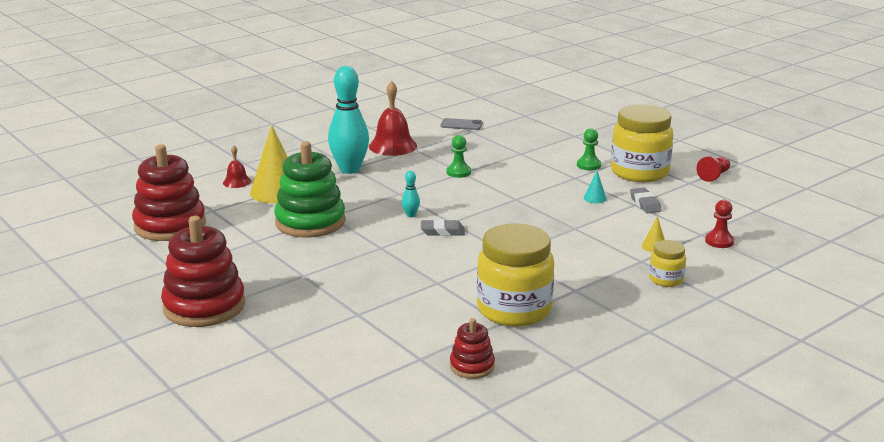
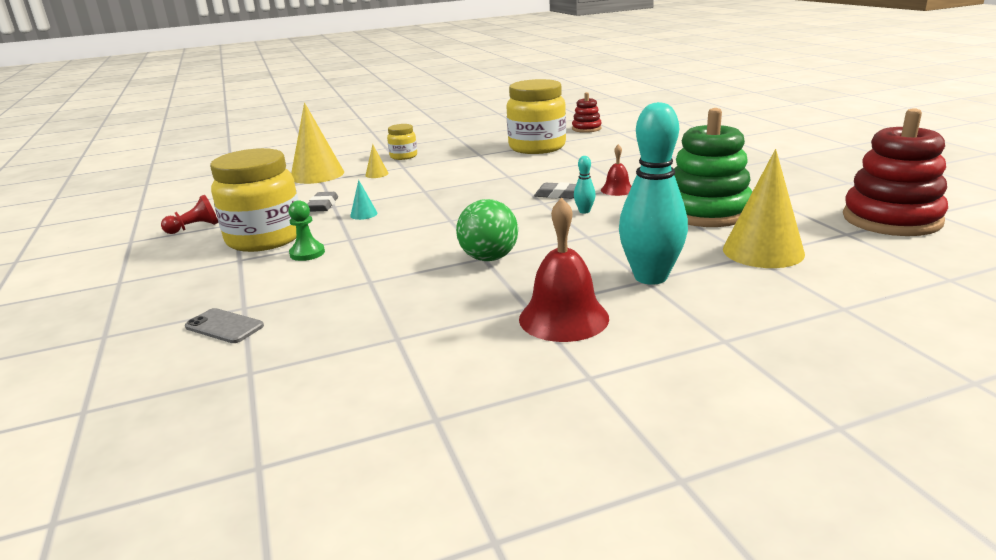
camera: 160 degrees left, 0 degrees up
red stacking toy [161,216,245,327] -> none
red bell [223,145,251,188] -> red bell moved to [601,144,632,196]
grey phone [440,118,483,130] -> grey phone moved to [185,308,264,343]
green pawn [447,135,471,178] -> green ball [456,199,518,261]
red pawn [705,200,734,248] -> yellow cone [291,103,344,184]

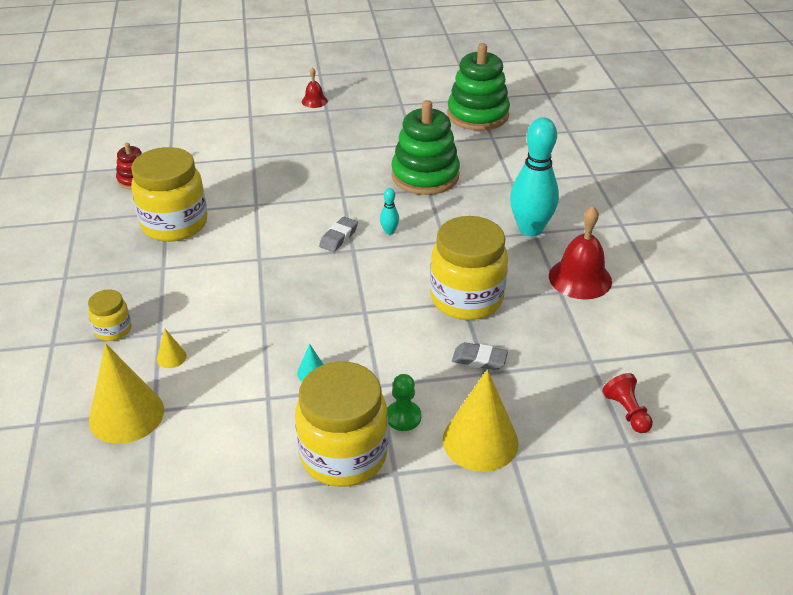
camera: 80 degrees left, 15 degrees up
red pawn [161,195,218,234] -> red pawn moved to [602,373,653,433]
grey phone [185,308,264,343] -> none
grey eraser [307,192,338,212] -> grey eraser moved to [452,342,508,370]
green ball [456,199,518,261] -> yellow jar [430,216,508,320]
red bell [601,144,632,196] -> red bell moved to [302,67,328,108]
yellow cone [723,149,805,268] -> yellow cone moved to [443,369,519,472]
red stacking toy [843,108,948,236] -> green stacking toy [447,43,510,131]

